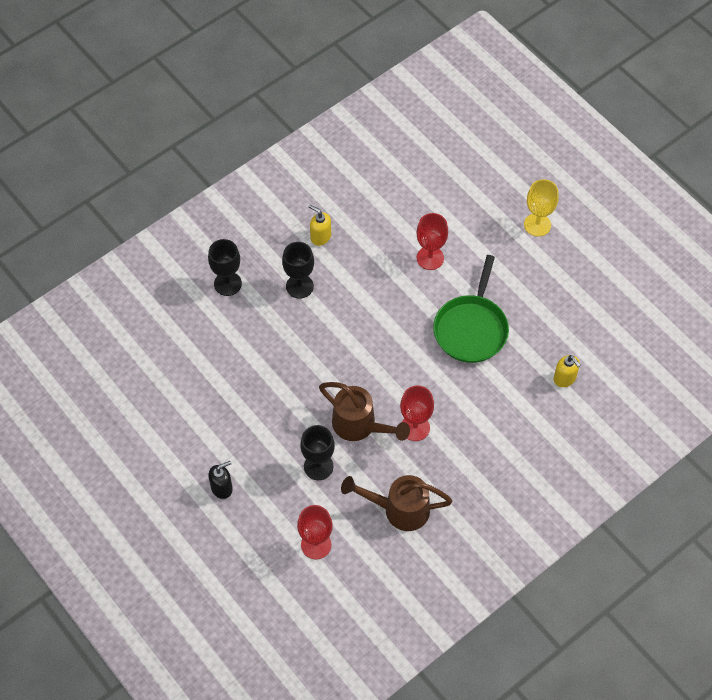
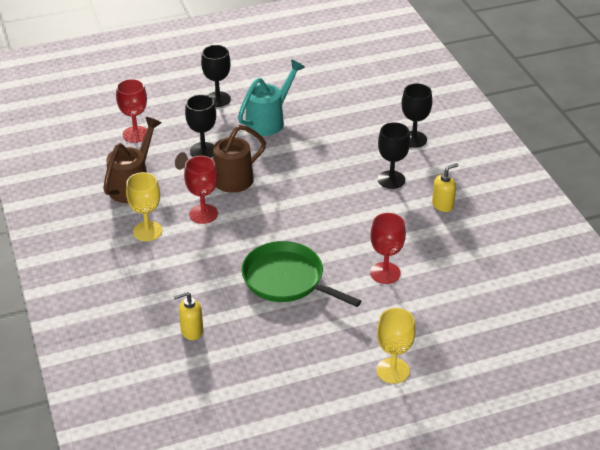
camera: 110 degrees right, 20 degrees down
black soap dispenser [209,461,233,499] -> black goblet [201,45,231,107]
none -> yellow goblet [126,172,162,241]
none -> turquoise watering can [238,59,305,136]

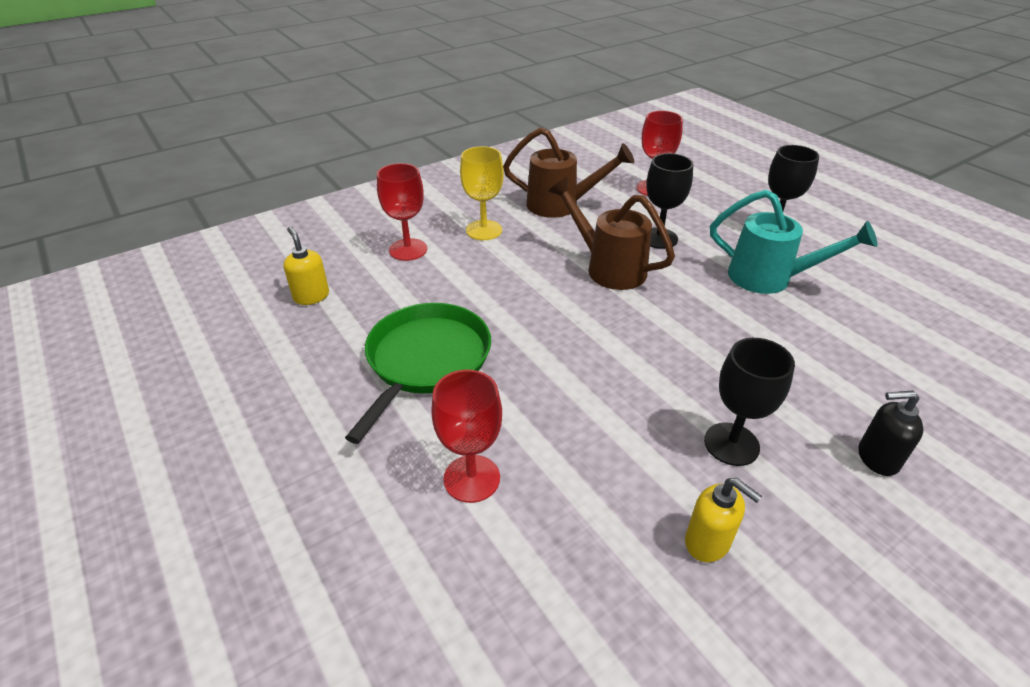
camera: 75 degrees right, 0 degrees up
red goblet [184,156,218,224] -> red goblet moved to [377,163,427,261]
yellow goblet [376,308,416,384] -> none
black goblet [402,84,432,148] -> black soap dispenser [859,390,924,476]

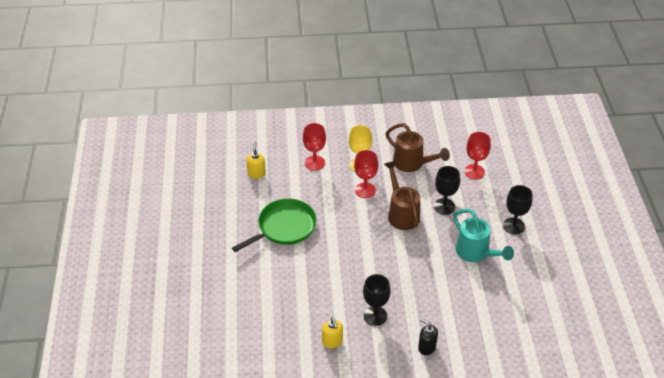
camera: 30 degrees right, 5 degrees up
red goblet [431,370,502,503] -> red goblet moved to [354,150,378,198]

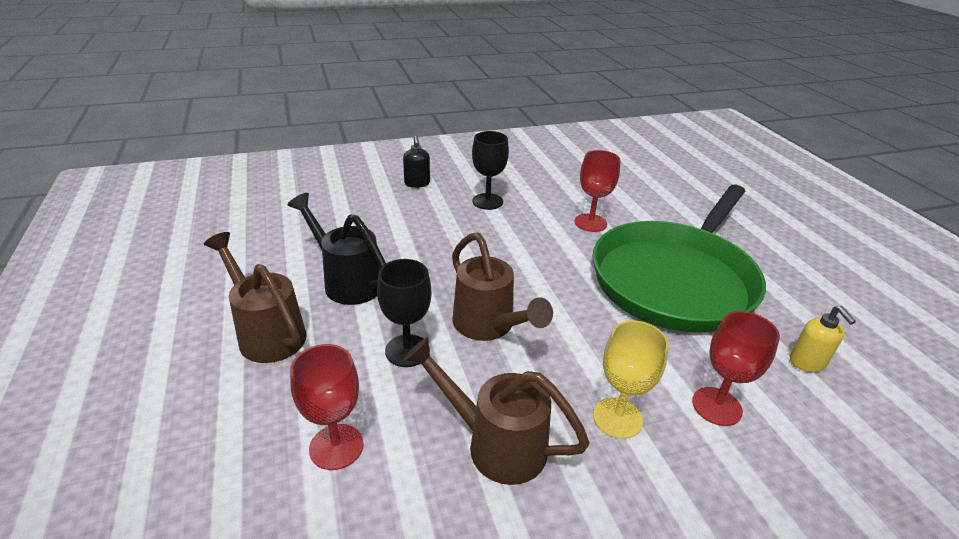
camera: 165 degrees right, 10 degrees down
green pan [232,198,317,252] -> green pan [593,185,766,333], size x1.64
yellow soap dispenser [322,318,343,348] -> none
red goblet [354,150,378,198] -> red goblet moved to [575,150,620,232]
black soap dispenser [418,318,438,355] -> black soap dispenser turned 60 degrees clockwise [403,136,430,188]
turquoise watering can [453,209,514,262] -> black watering can [288,193,386,305]
black goblet [503,185,533,234] -> brown watering can [204,232,307,363]

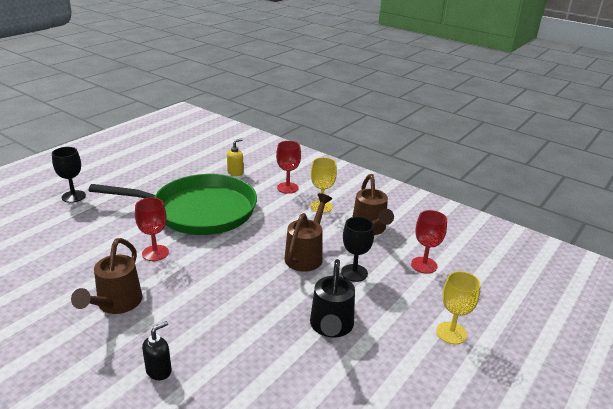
camera: 125 degrees left, 5 degrees down
brown watering can [204,232,307,363] -> brown watering can moved to [71,238,143,314]
black goblet [472,131,509,210] -> black goblet moved to [52,147,86,203]
none -> yellow goblet [436,271,481,344]

